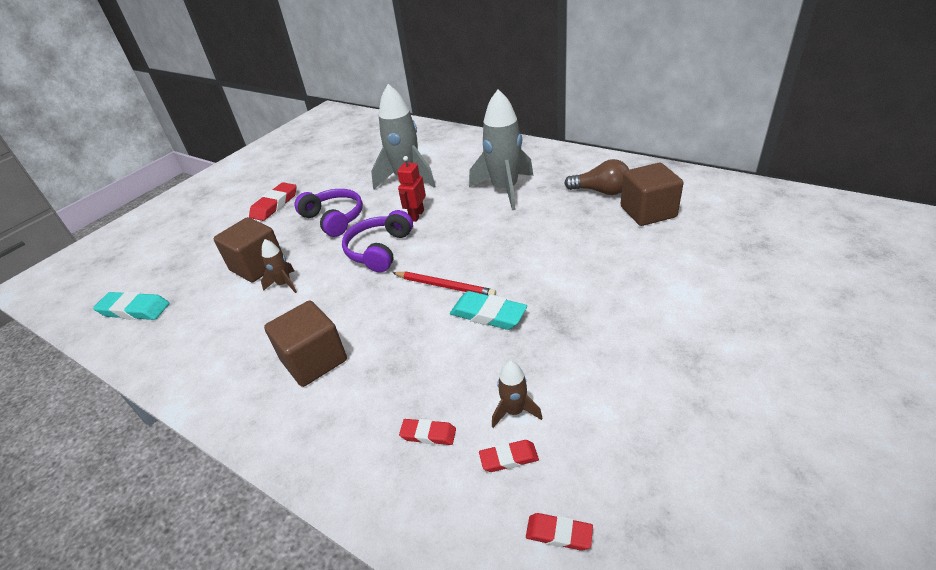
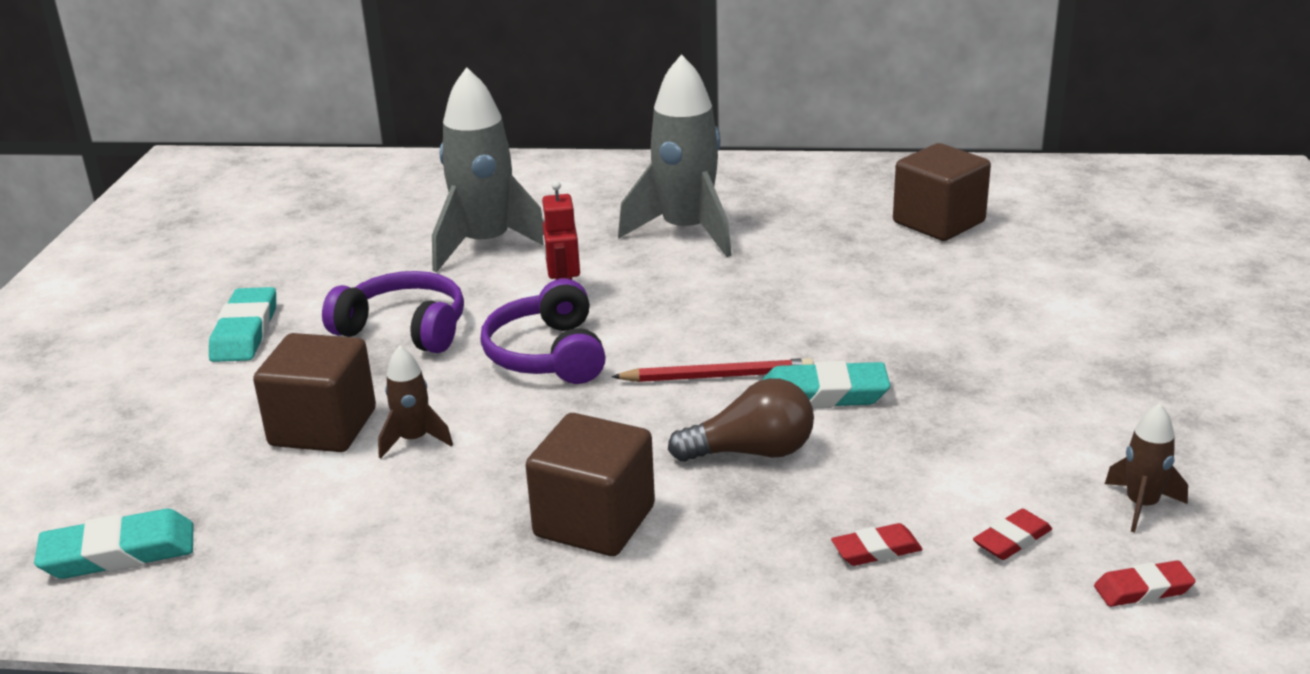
camera: 30 degrees left, 10 degrees down
red eraser [249,182,297,221] -> turquoise eraser [209,287,276,362]
brown rocket [492,361,542,428] -> brown rocket moved to [1105,403,1188,533]
brown light bulb [564,159,629,195] -> brown light bulb moved to [668,378,814,462]

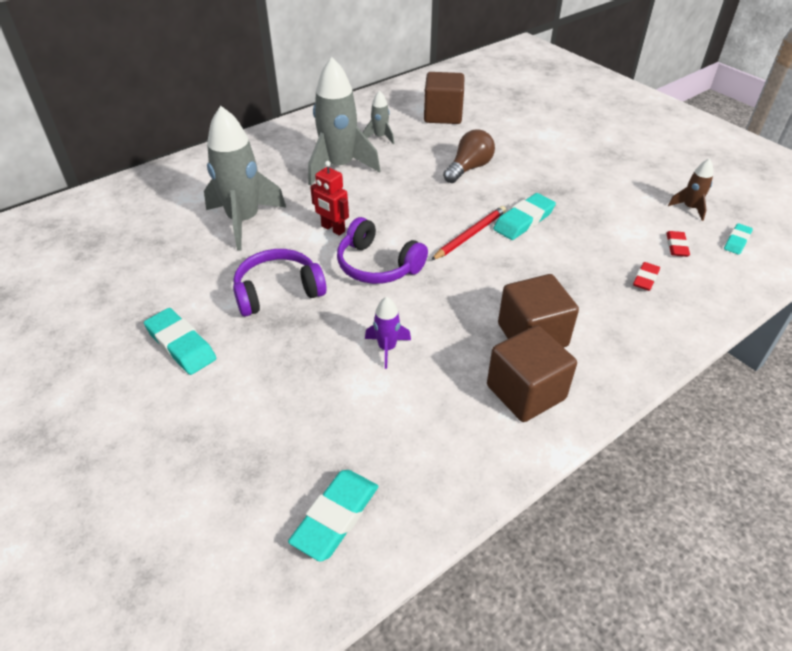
camera: 45 degrees left, 15 degrees up
brown cube [253,333,376,452] -> brown cube moved to [487,325,577,422]
brown rocket [378,345,453,459] -> purple rocket [365,296,411,369]
brown light bulb [668,378,814,462] -> brown light bulb moved to [443,130,495,183]
red eraser [1094,560,1195,607] -> turquoise eraser [724,223,753,255]
none -> grey rocket [363,90,394,144]

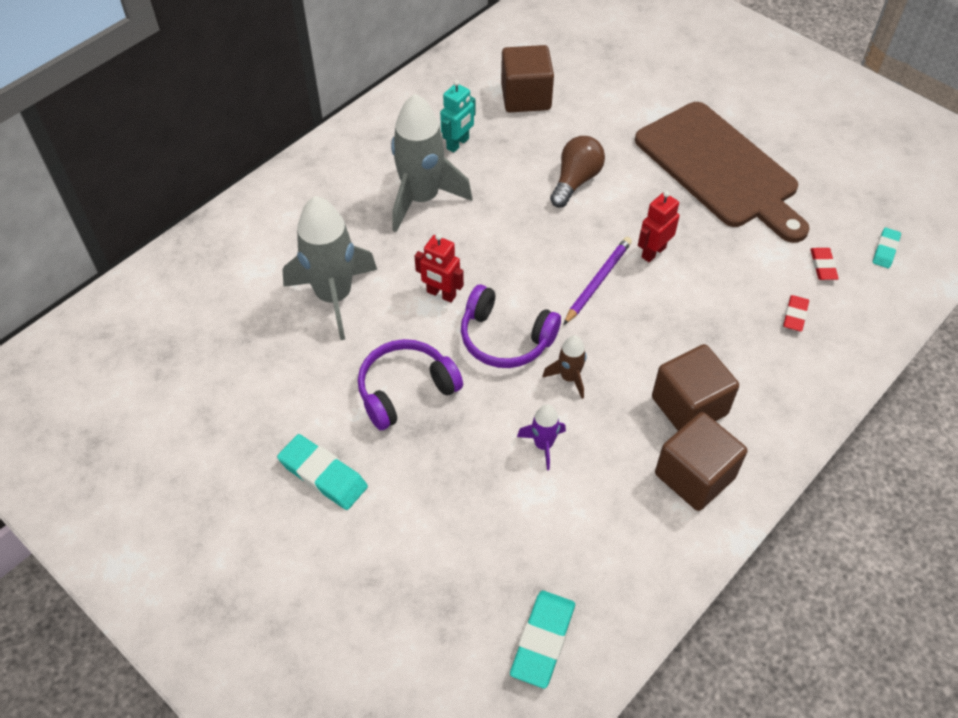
camera: 10 degrees left, 10 degrees up
grey rocket [363,90,394,144] -> turquoise robot [440,80,475,153]
red pencil [431,206,506,260] -> purple pencil [563,237,632,325]
turquoise eraser [493,193,556,240] -> red robot [638,191,680,262]
brown rocket [668,158,713,221] -> brown rocket moved to [542,335,587,399]
none -> brown cutting board [635,102,810,243]

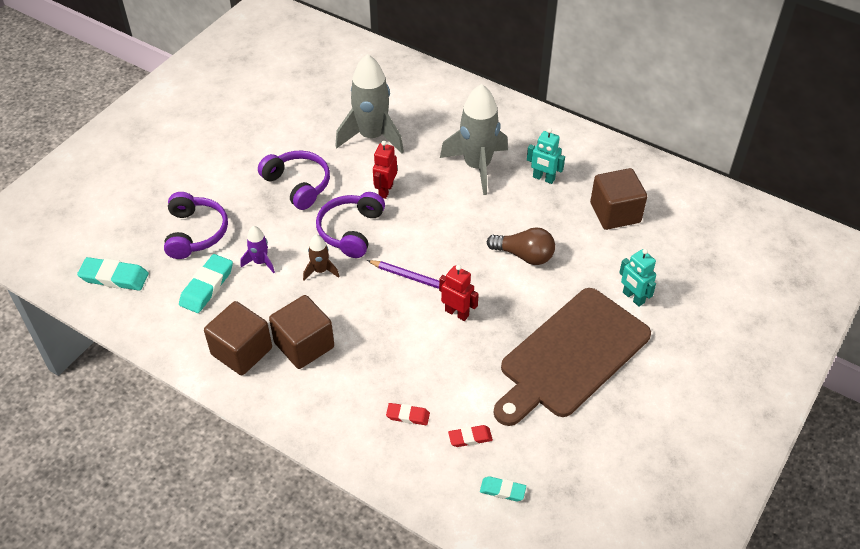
camera: 80 degrees right, 5 degrees down
turquoise eraser [277,434,368,510] -> turquoise eraser moved to [179,254,233,313]
none -> purple headphones [164,192,228,259]
none -> turquoise robot [619,249,656,307]

